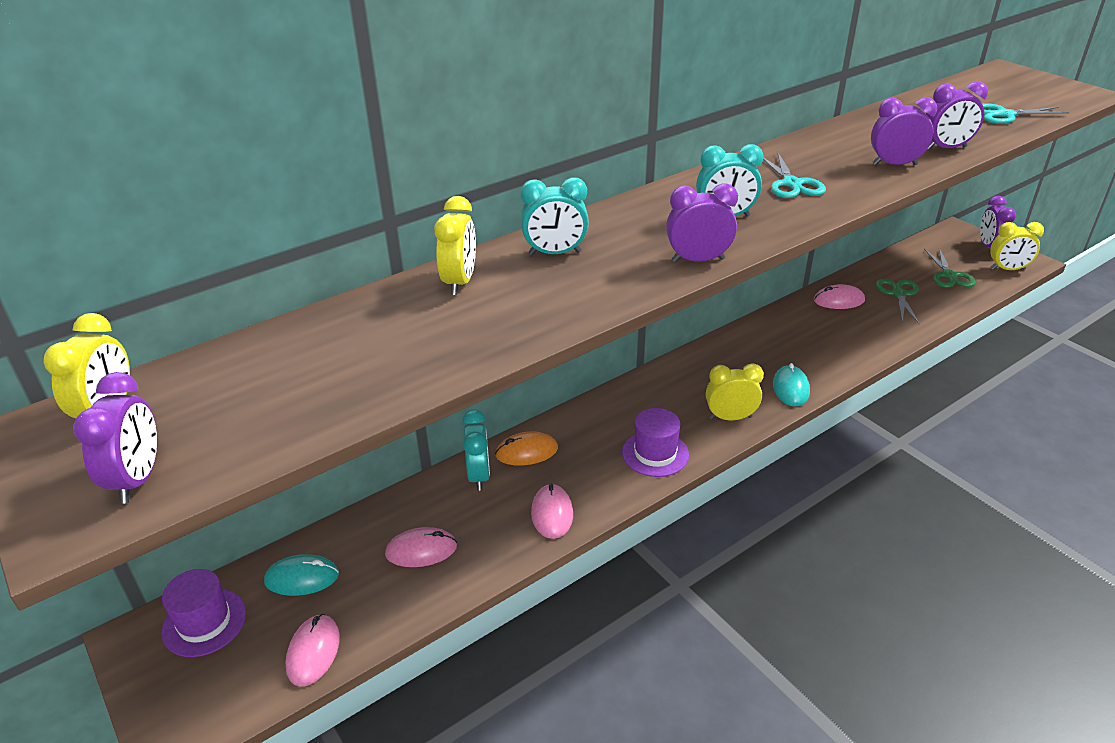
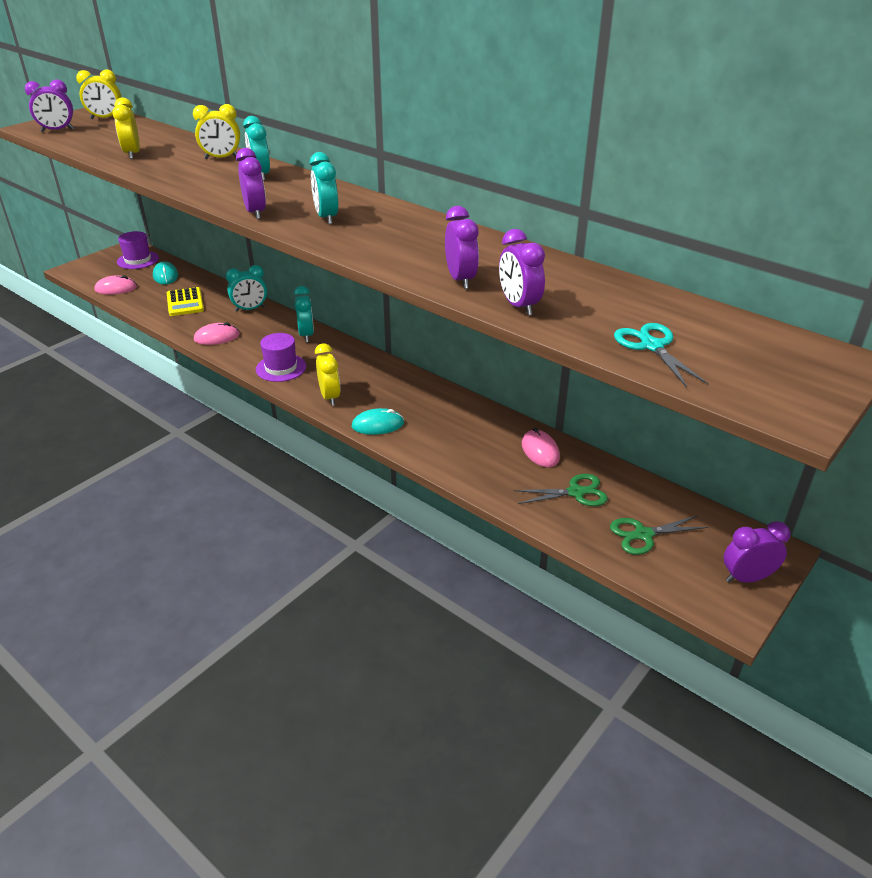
camera: 75 degrees right, 0 degrees up
pink mouse [385,527,457,567] -> yellow calculator [167,287,204,316]
orange mouse [495,432,558,465] -> none
turquoise scissors [763,152,826,198] -> none
yellow clock [990,222,1044,270] -> yellow clock moved to [113,97,140,159]
none -> turquoise clock [294,286,314,342]

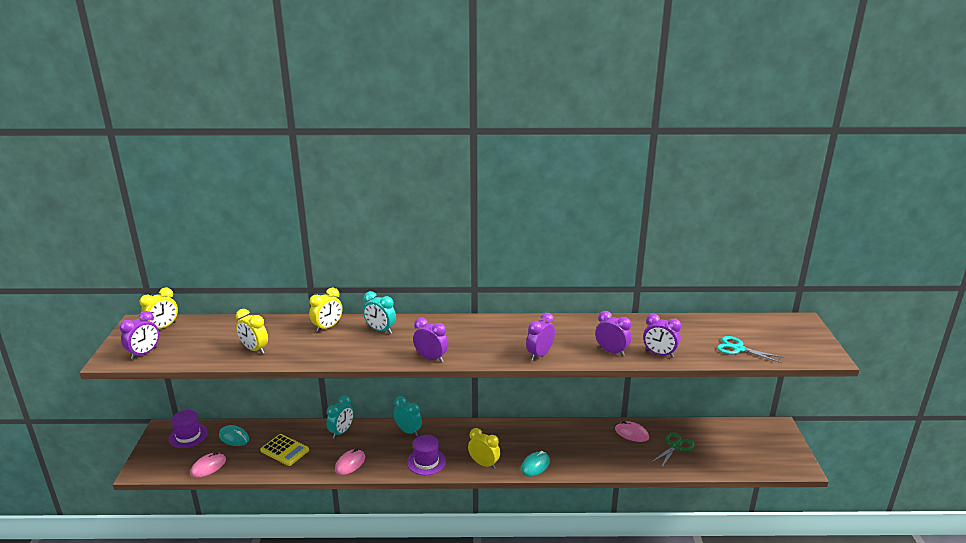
camera: 40 degrees left, 10 degrees down
turquoise clock [310,152,338,224] -> none
green scissors [610,515,708,555] -> none
purple clock [724,521,790,583] -> purple clock moved to [526,313,555,361]

